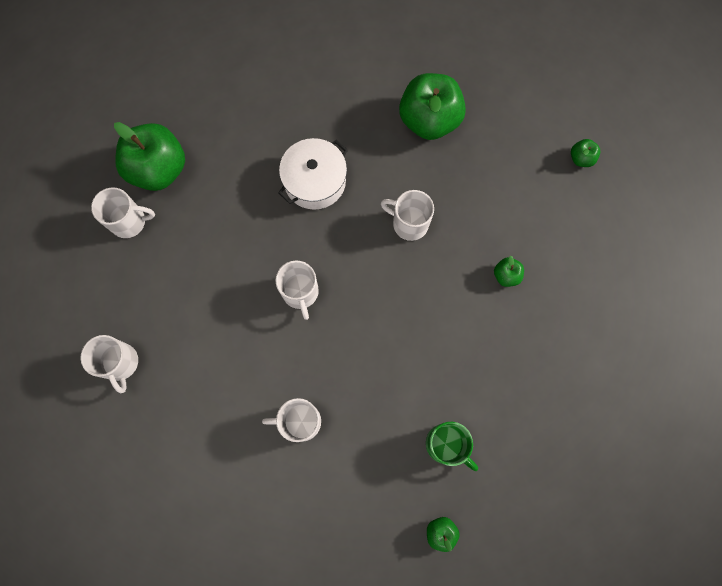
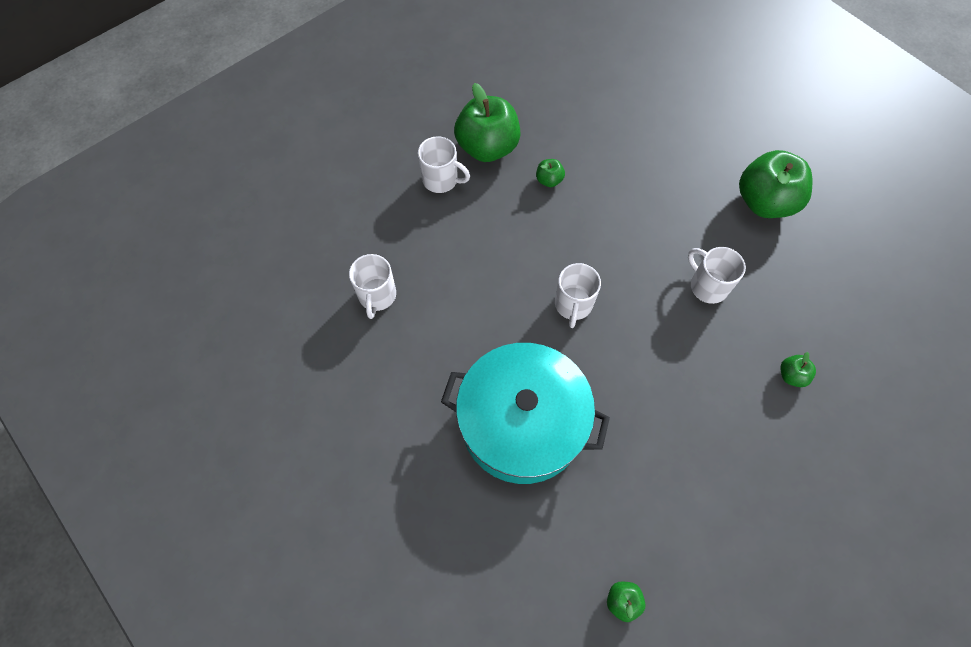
camera: 25 degrees right, 10 degrees down
white mug [262,398,321,442] -> turquoise pot [441,343,610,484]
white pot [278,138,348,210] -> none
green mug [426,422,478,471] -> none
green apple [571,139,600,167] -> green apple moved to [536,159,565,187]

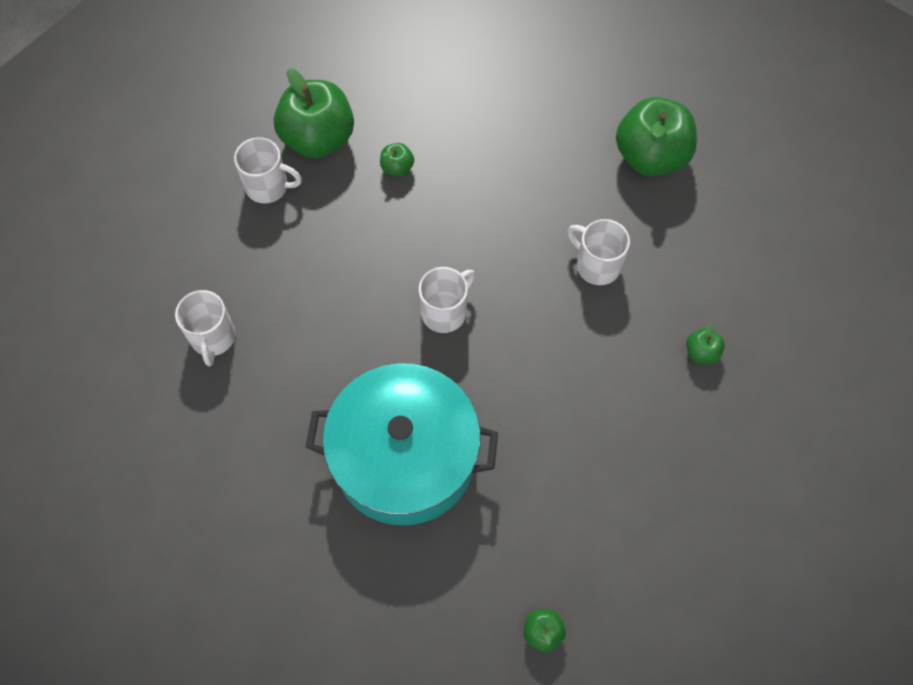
camera: 10 degrees left, 0 degrees up
white mug [555,263,601,328] -> white mug turned 135 degrees counterclockwise [419,267,475,333]

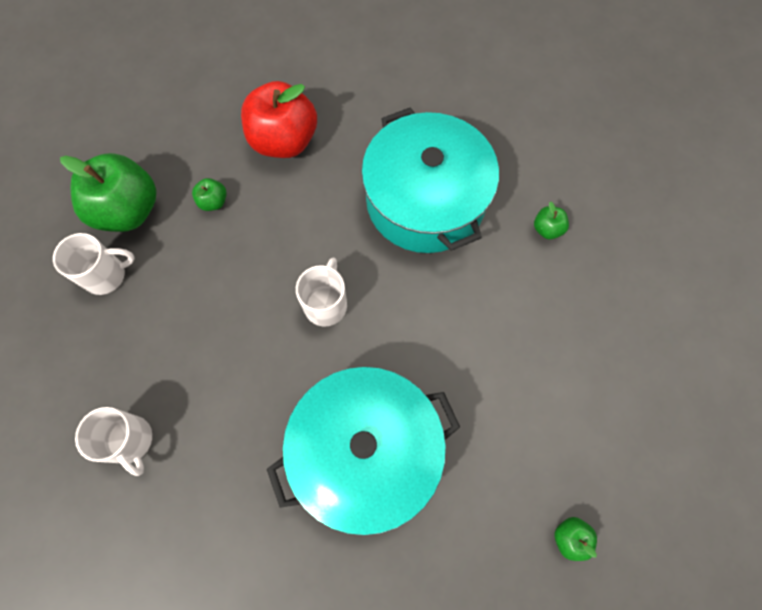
camera: 30 degrees left, 5 degrees up
white mug [567,219,630,285] -> turquoise pot [361,108,499,253]
green apple [616,97,697,176] -> none
none -> red apple [241,81,317,158]

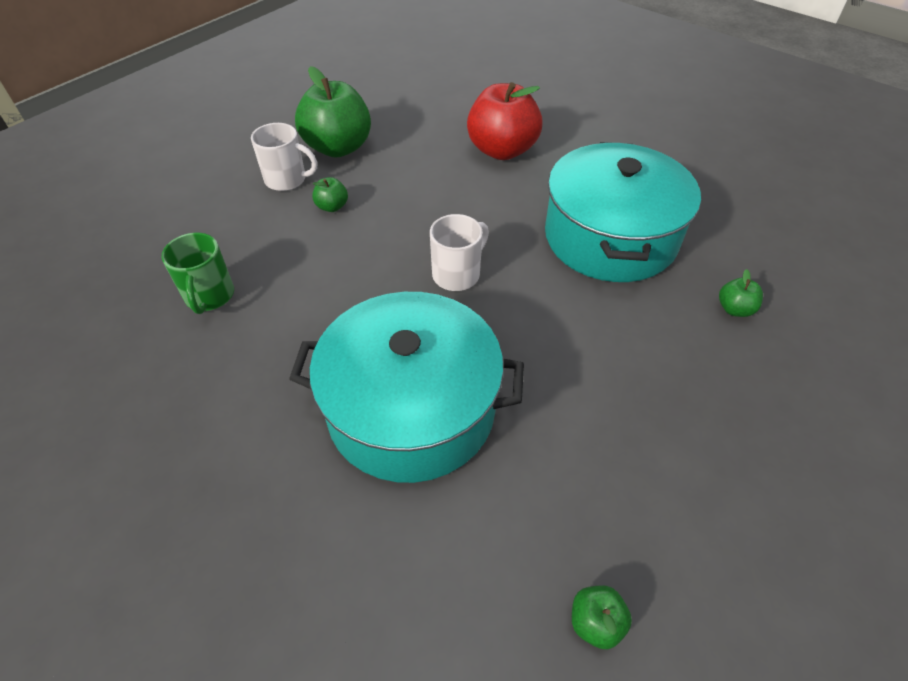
camera: 30 degrees right, 20 degrees down
white mug [75,407,152,476] -> green mug [162,233,234,314]
green apple [192,178,227,211] -> green apple moved to [312,177,348,212]

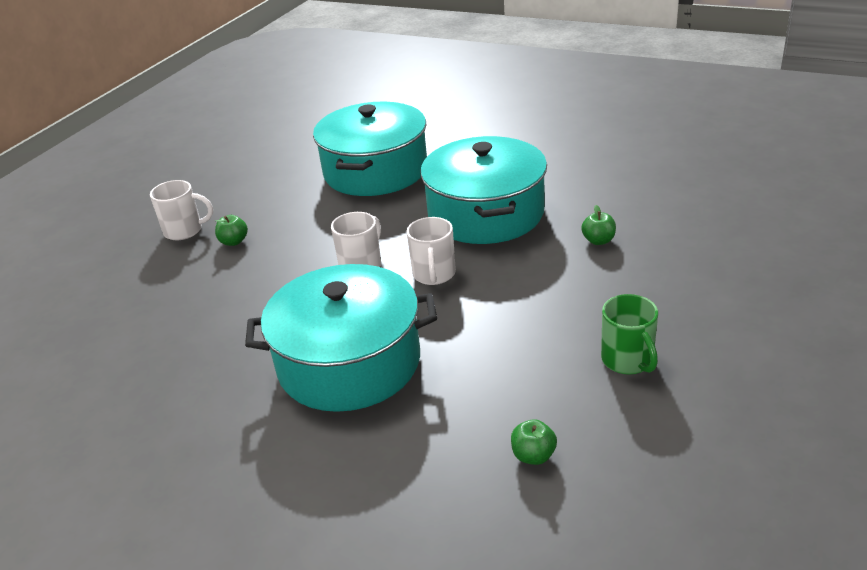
camera: 10 degrees left, 15 degrees down
green mug [162,233,234,314] -> green mug moved to [601,294,658,375]
green apple [295,66,371,158] -> none
red apple [467,82,543,160] -> turquoise pot [313,102,427,196]
none -> white mug [406,217,456,285]

